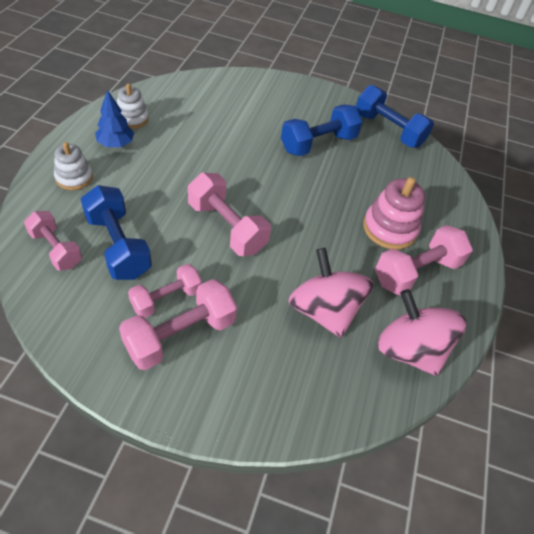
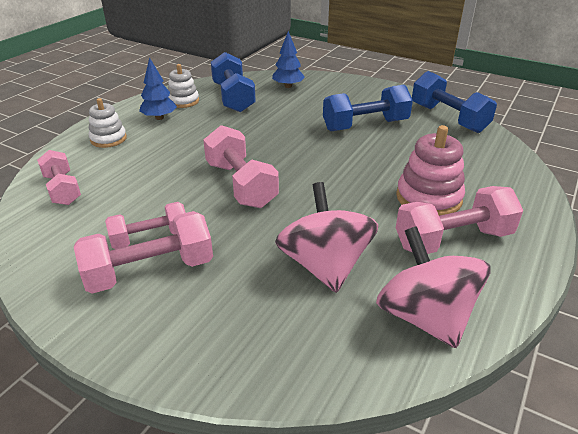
camera: 20 degrees right, 15 degrees down
blue dumbbell [81,185,152,280] -> blue dumbbell moved to [211,52,256,113]
none -> blue tree [272,31,305,88]

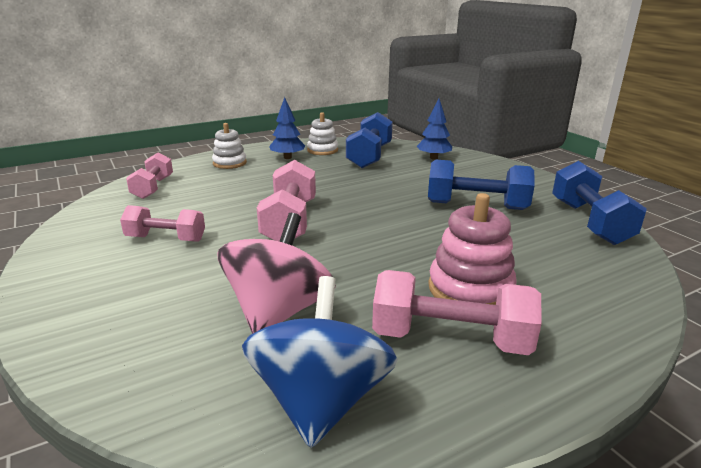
camera: 30 degrees right, 10 degrees down
pink dumbbell [74,211,213,294] -> none
pink spinning top [376,226,491,348] -> blue spinning top [242,276,398,448]

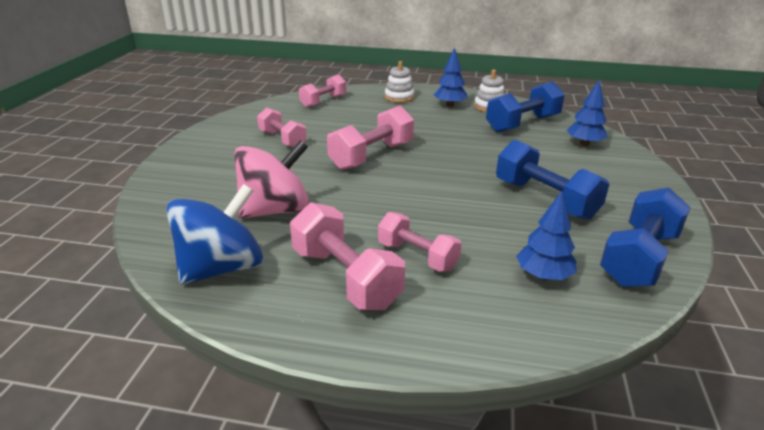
camera: 40 degrees right, 5 degrees up
pink stacking toy [428,193,516,305] -> pink dumbbell [378,212,462,272]
none -> blue tree [516,191,576,280]

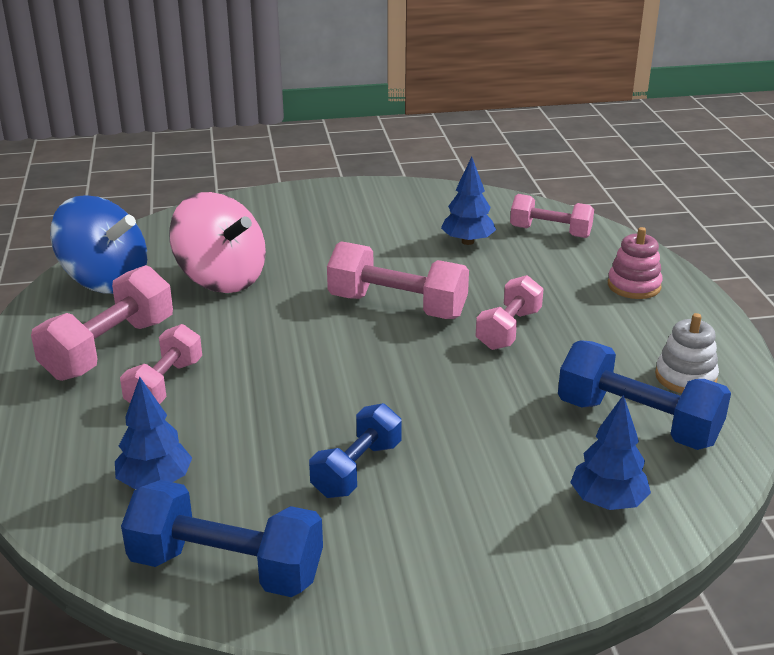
camera: 70 degrees right, 0 degrees up
pink dumbbell [257,107,306,147] -> pink dumbbell moved to [476,275,544,350]
white stacking toy [385,61,414,103] -> pink stacking toy [608,227,663,299]
blue tree [434,48,468,107] -> blue tree moved to [441,157,496,245]
blue dumbbell [496,140,609,220] -> blue dumbbell [309,403,402,498], size x0.66

